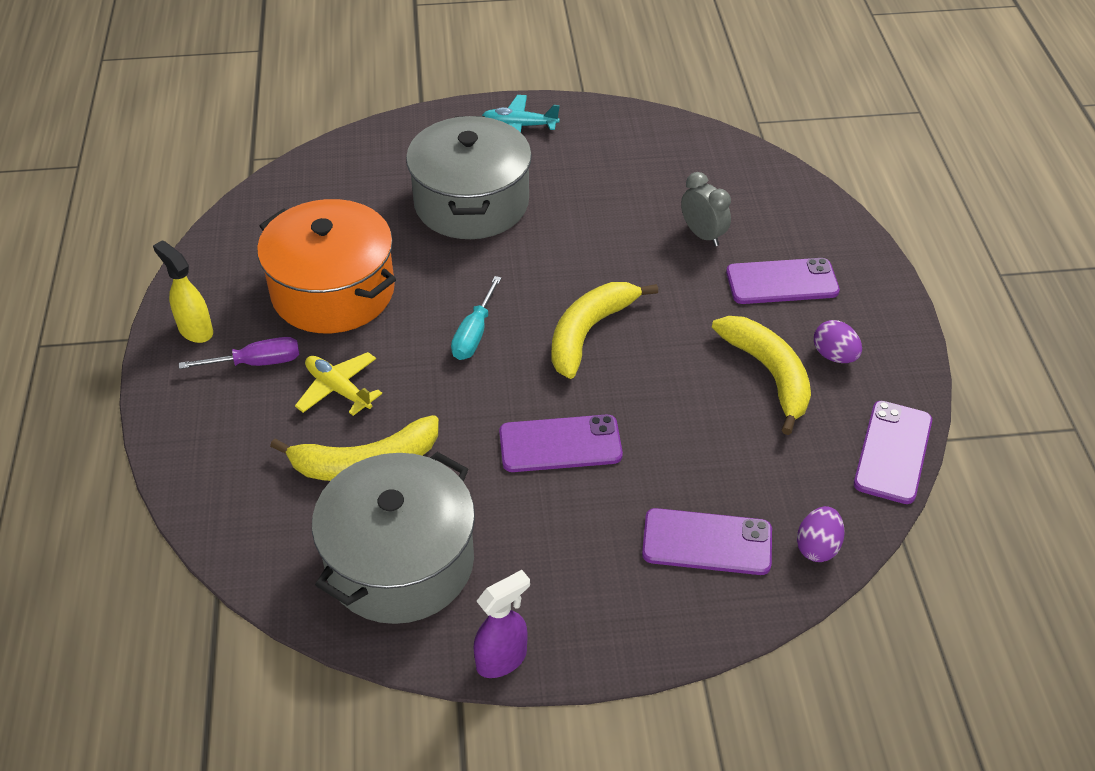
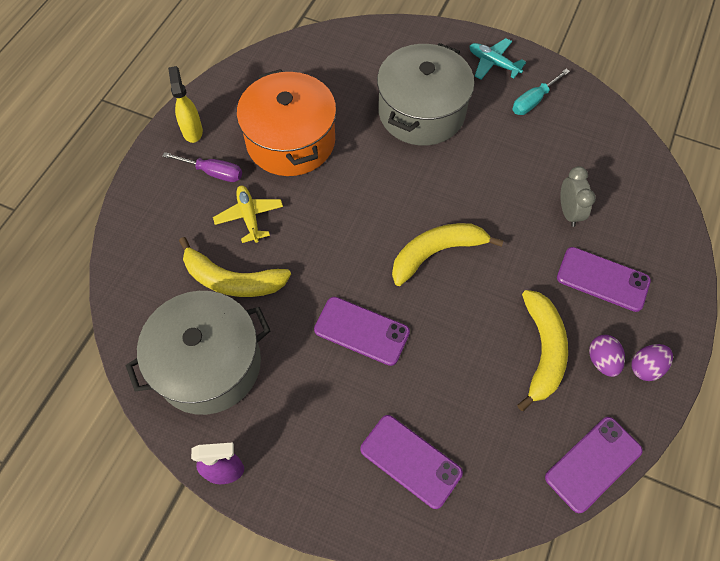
camera: 30 degrees right, 15 degrees up
turquoise screwdriver [451,276,502,360] -> turquoise screwdriver moved to [512,69,570,115]
purple egg [797,506,845,562] -> purple egg moved to [631,344,673,381]

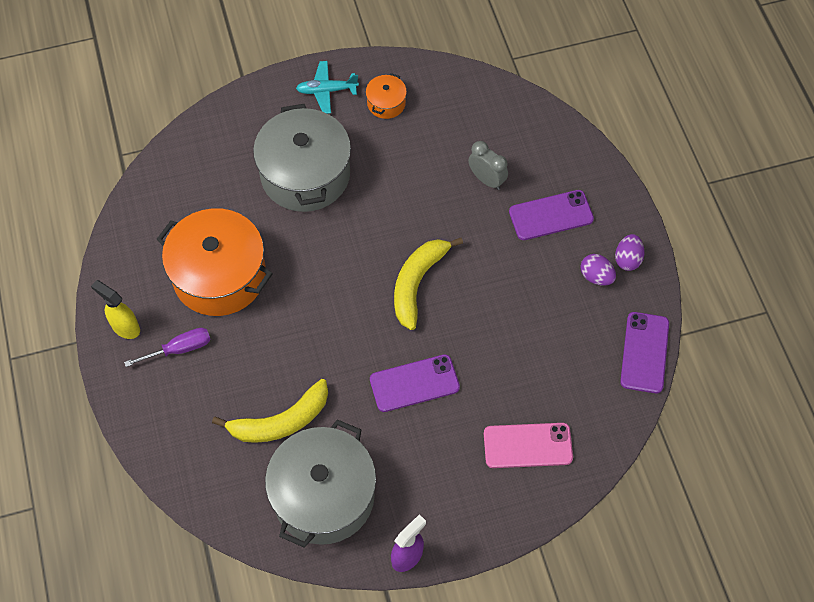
camera: 40 degrees left, 0 degrees up
yellow plane [213,185,283,243] -> none
purple phone [360,415,463,509] -> pink phone [484,423,573,468]
turquoise screwdriver [512,69,570,115] -> orange pot [366,73,407,119]
yellow banana [517,290,568,411] -> none

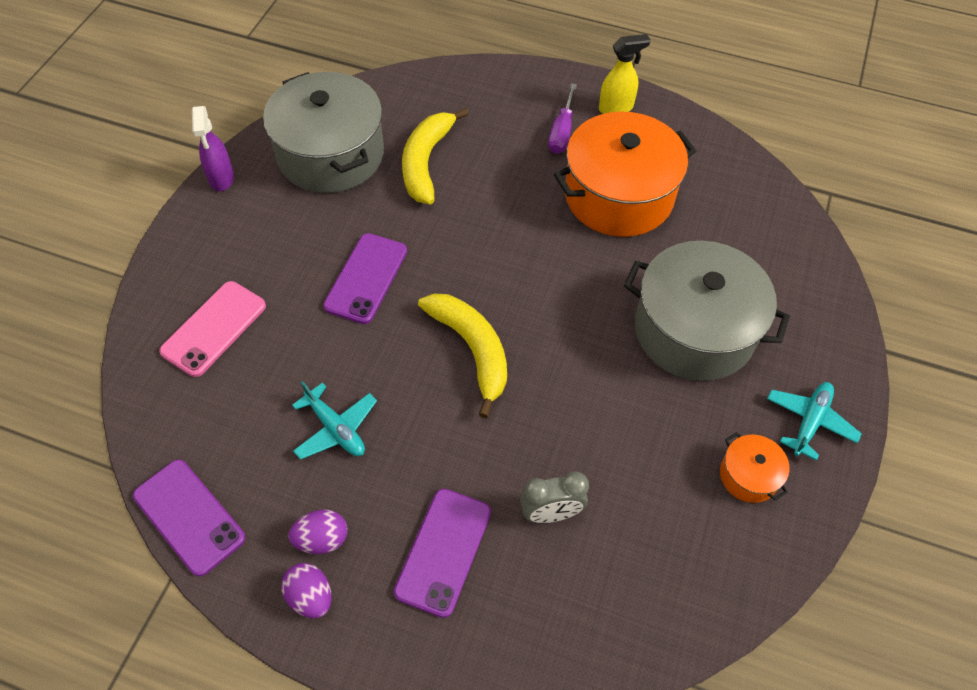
camera: 125 degrees right, 5 degrees down
none -> turquoise plane [292,381,377,460]

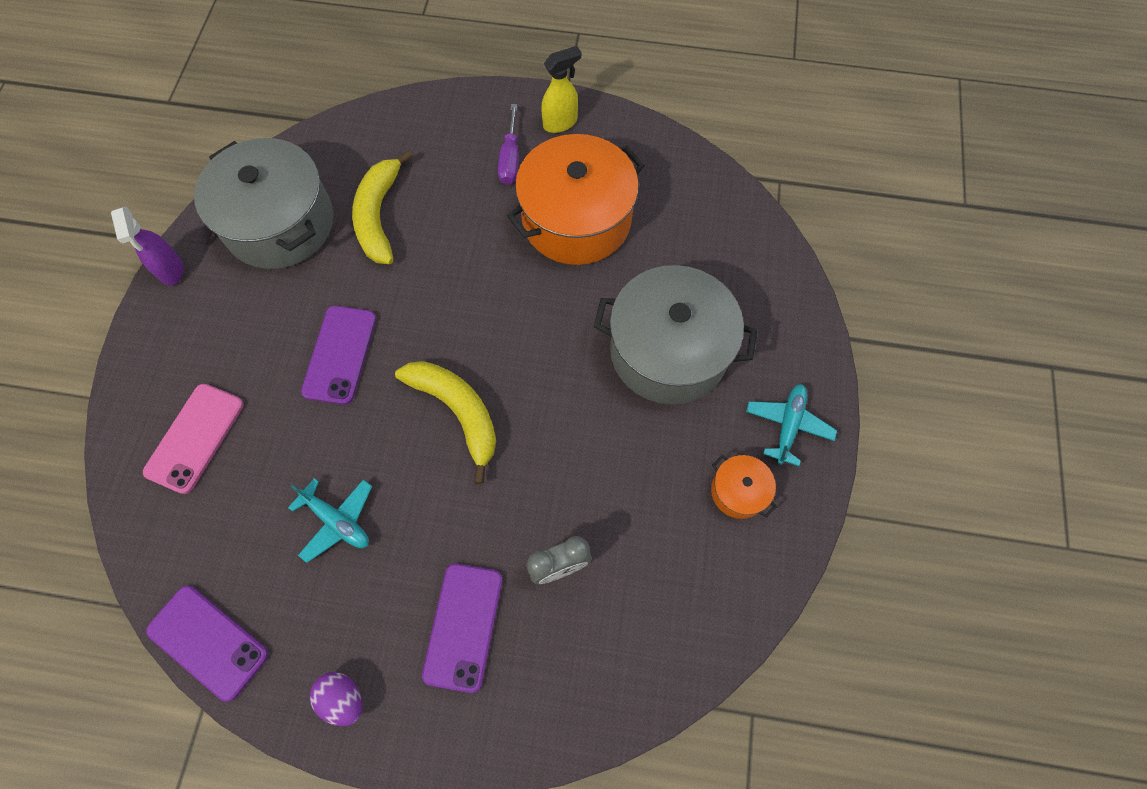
camera: 10 degrees left, 10 degrees up
purple egg [288,509,347,554] -> none

